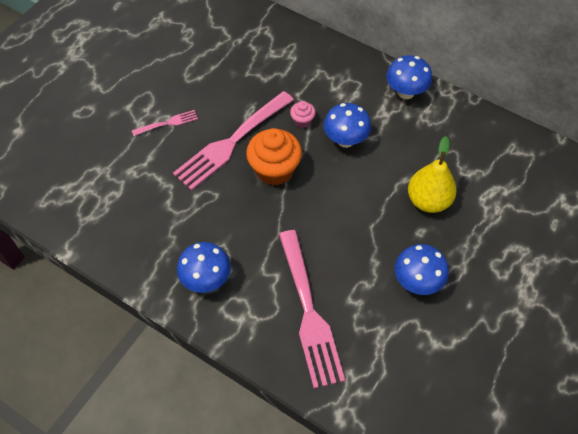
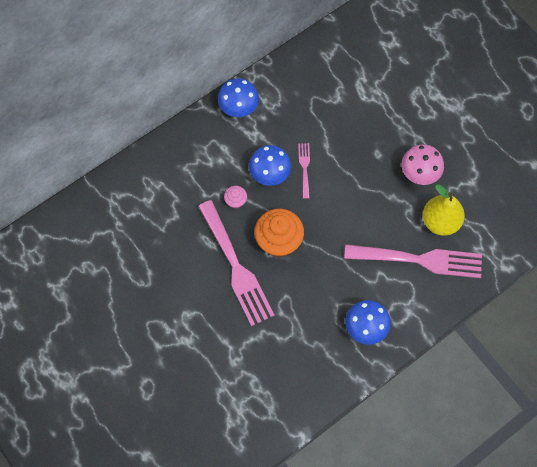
camera: 70 degrees left, 10 degrees up
pink fork [132,110,198,136] -> pink fork moved to [298,143,310,199]
blue mushroom [395,244,449,295] -> pink mushroom [401,144,444,185]
yellow pear [408,136,457,213] -> yellow pear moved to [423,184,465,236]

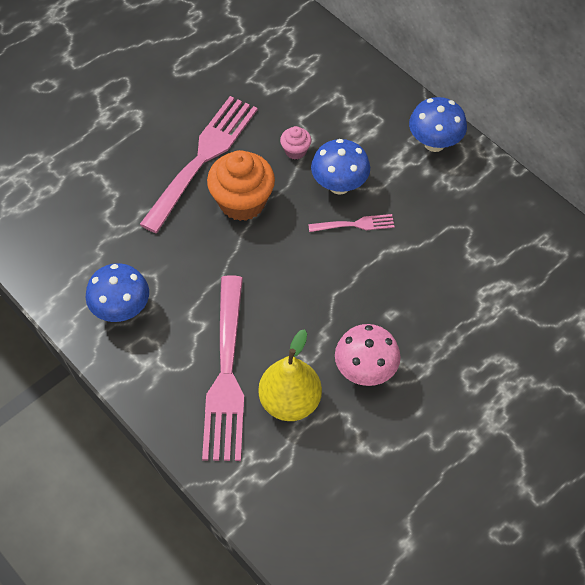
camera: 85 degrees right, 10 degrees down
pink fork [198,200,274,326] -> pink fork turned 150 degrees clockwise [139,96,258,233]

